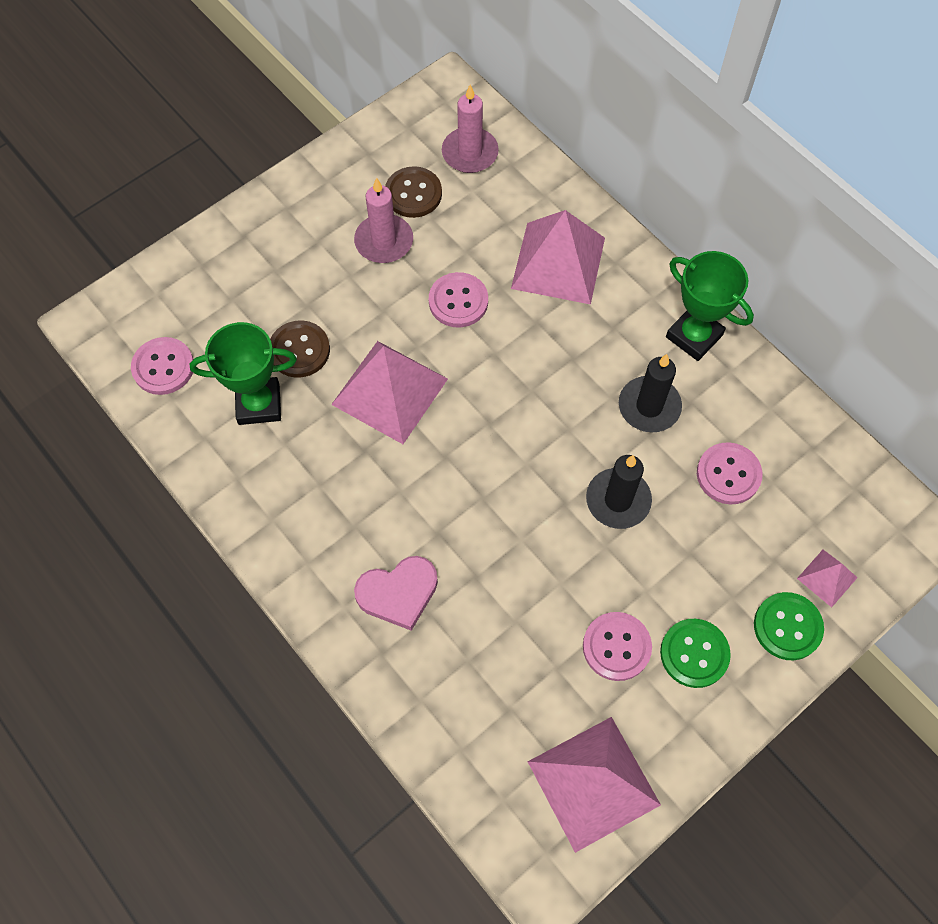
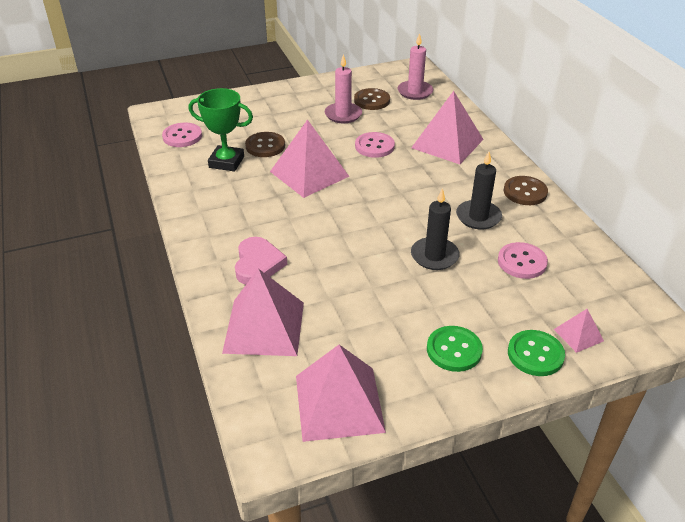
camera: 20 degrees right, 25 degrees down
pink heart [354,556,438,631] -> pink heart turned 90 degrees counterclockwise [235,237,287,285]
pink button [583,612,652,681] -> none
green trophy [666,251,754,361] -> brown button [504,176,548,205]
none -> pink pyramid [222,269,304,356]

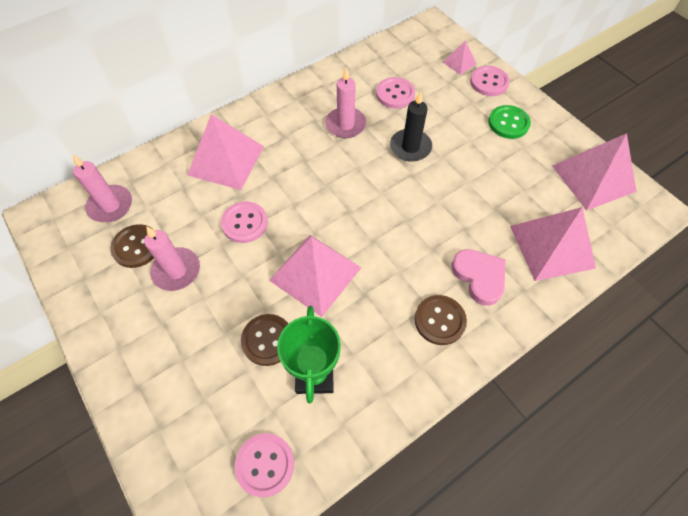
camera: 105 degrees left, 20 degrees up
pink heart [235,237,287,285] -> pink heart turned 75 degrees clockwise [451,249,506,306]
black candle [456,152,502,230] -> pink candle [325,68,366,138]
brown button [504,176,548,205] -> brown button moved to [415,295,467,345]
green button [508,330,565,376] -> pink button [470,66,510,96]

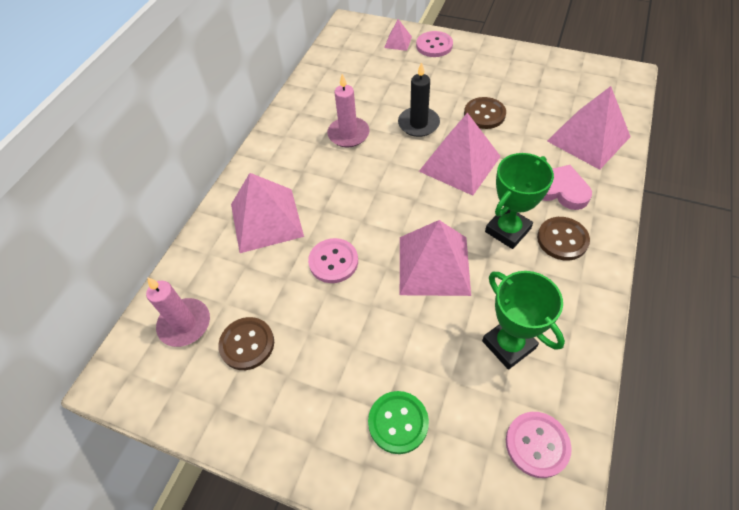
camera: 30 degrees left, 5 degrees down
pink candle [144,226,200,291] -> none
brown button [241,314,289,366] -> brown button moved to [464,97,506,129]
pink button [376,77,415,109] -> none
green button [488,105,531,139] -> green button moved to [368,391,429,454]
pink pyramid [552,133,637,210] -> pink pyramid moved to [419,113,501,196]
none -> green trophy [485,153,554,249]

